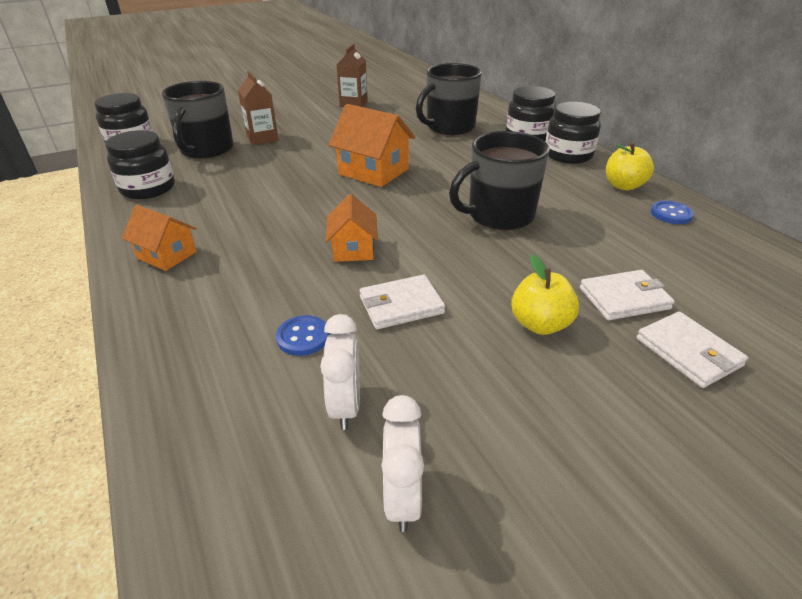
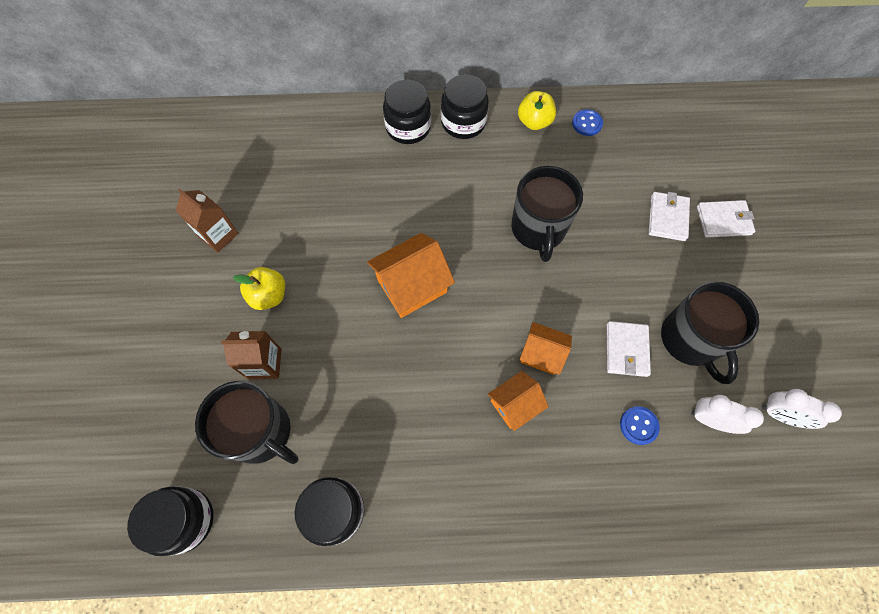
camera: 65 degrees left, 30 degrees up
orange house [122,205,197,271] -> orange house moved to [488,371,549,431]
black mug [416,63,482,135] -> black mug moved to [661,282,759,384]
yellow apple [511,254,579,335] -> yellow apple moved to [233,267,285,310]

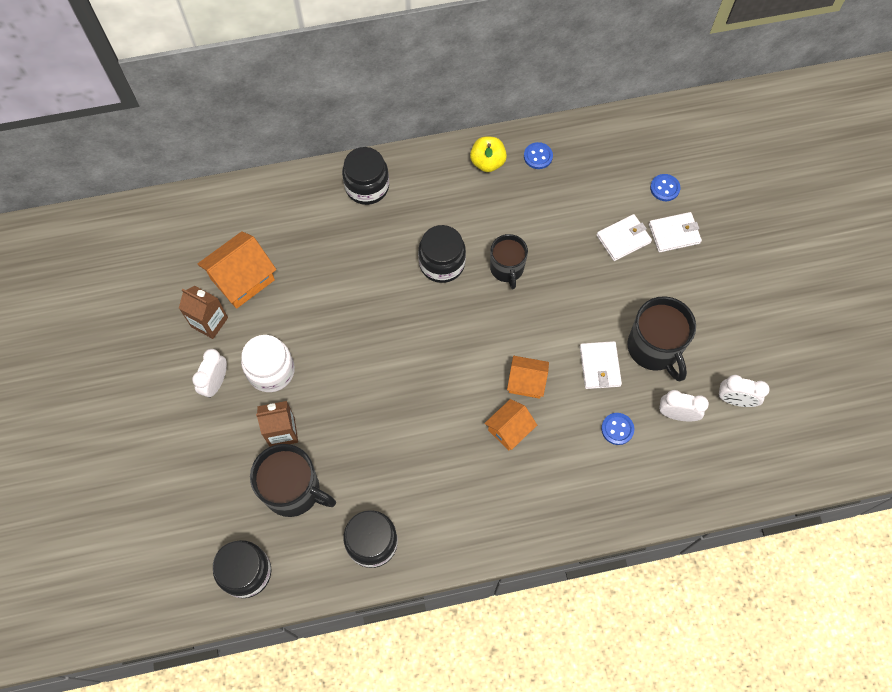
camera: 10 degrees left, 0 degrees up
yellow apple [233,267,285,310] -> white jar [241,335,295,392]
orange house [367,233,455,318] -> orange house moved to [198,231,276,309]
black jar [441,74,489,139] -> black jar moved to [418,225,466,283]
black mug [511,166,583,262] -> black mug [490,234,528,289], size x0.66
white wallet [649,192,690,241] -> white wallet turned 60 degrees clockwise [596,214,652,261]
none -> white clock [192,349,227,398]
none -> blue button [650,174,680,201]

